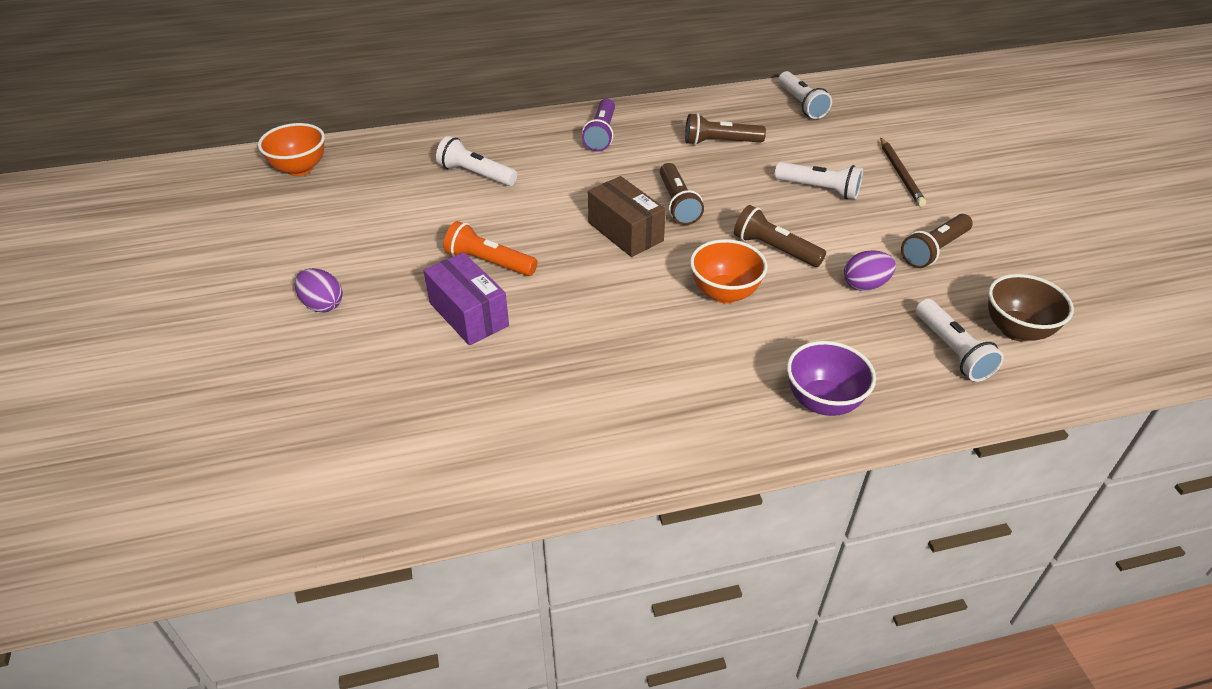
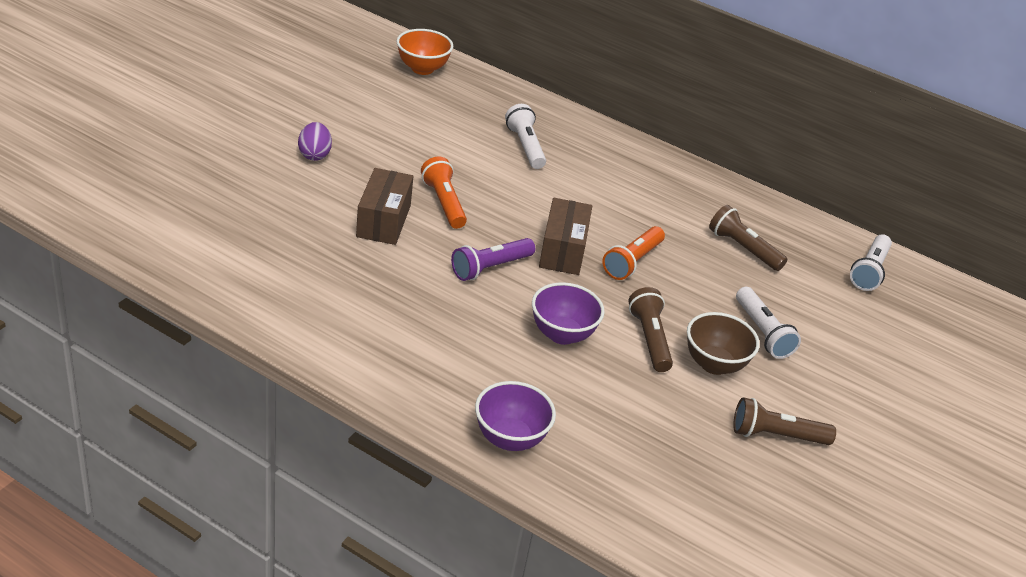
camera: 40 degrees right, 5 degrees down
purple box [423,252,509,345] -> brown box [356,168,413,245]
purple flashlight [582,99,615,152] -> purple flashlight moved to [451,238,535,281]
brown flashlight [660,163,704,225] -> orange flashlight [602,226,665,280]
orange bowl [690,239,767,304] -> purple bowl [532,282,605,345]
purple egg [844,250,896,291] -> none
brown pencil [881,138,926,207] -> none
white flashlight [915,299,1004,382] -> none
brown bowl [988,274,1074,341] -> brown bowl moved to [687,312,760,375]

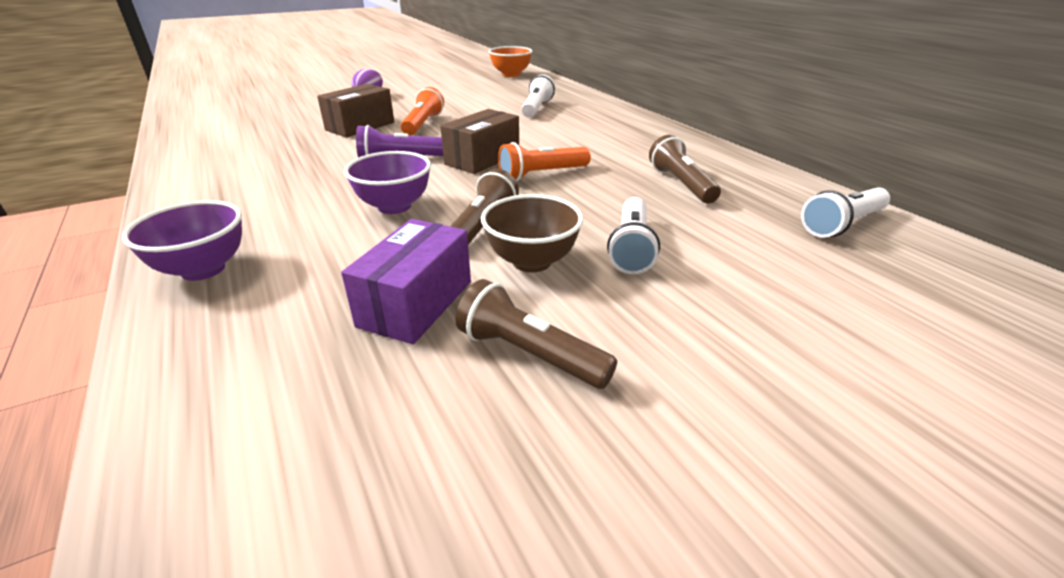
camera: 35 degrees right, 5 degrees down
none -> purple box [341,219,471,344]

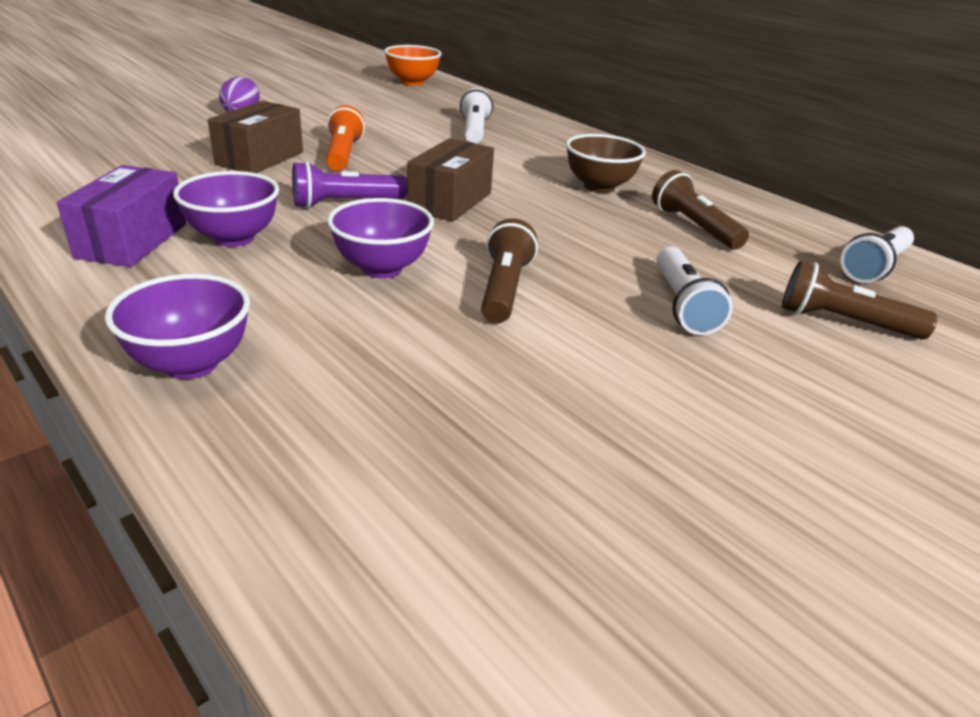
camera: 15 degrees left, 0 degrees up
purple box [341,219,471,344] -> purple box moved to [57,165,186,267]
brown flashlight [455,279,617,389] -> brown flashlight moved to [782,260,938,339]
brown bowl [481,194,583,273] -> brown bowl moved to [566,134,646,193]
orange flashlight [498,142,591,181] -> none
none -> purple bowl [173,171,279,247]

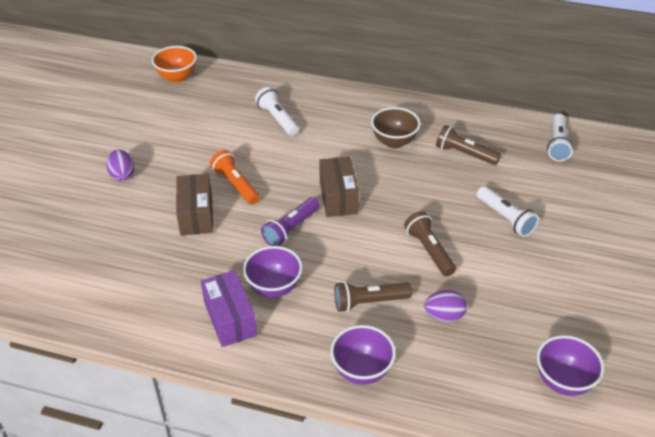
camera: 30 degrees left, 10 degrees up
purple bowl [327,198,434,278] -> purple bowl moved to [537,335,604,396]
brown flashlight [782,260,938,339] -> brown flashlight moved to [334,281,412,312]
none -> purple egg [424,290,467,322]

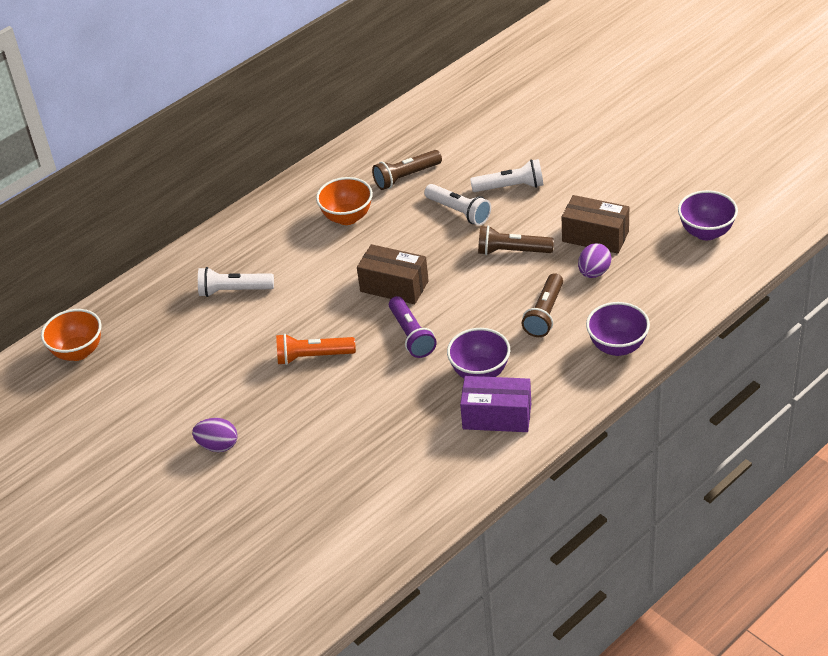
camera: 55 degrees left, 0 degrees up
brown box [176,174,213,236] -> brown box moved to [562,195,629,254]
brown bowl [371,107,420,148] -> orange bowl [316,177,373,225]
white flashlight [547,114,574,161] -> white flashlight moved to [424,184,491,226]

